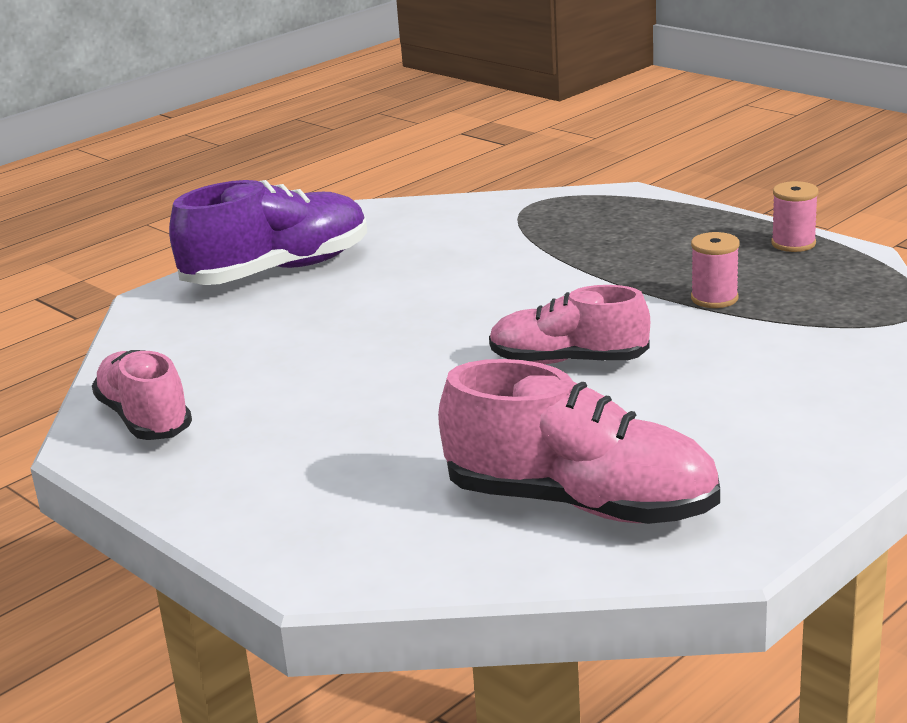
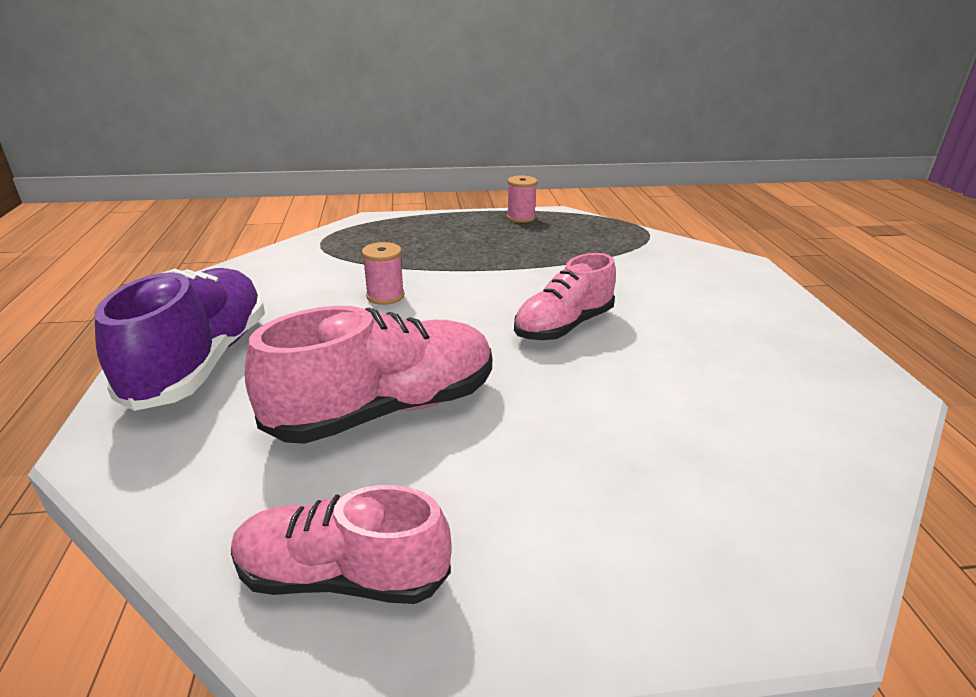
camera: 55 degrees left, 5 degrees up
pink shoe [438,359,720,524] -> pink shoe moved to [245,306,492,444]
pink spool [691,232,740,308] -> pink spool moved to [362,242,404,305]

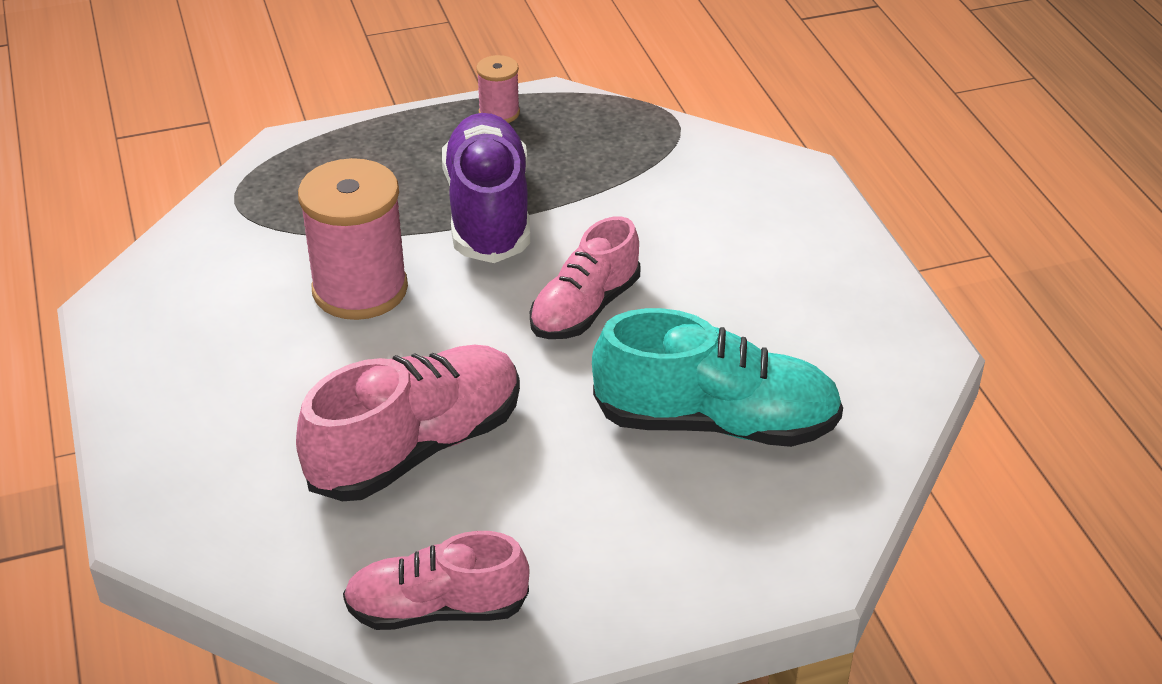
camera: 10 degrees left, 10 degrees up
purple shoe [94,268,265,411] -> purple shoe moved to [442,113,530,263]
pink spool [362,242,404,305] -> pink spool [298,158,408,320], size x2.03
none -> turquoise shoe [592,308,843,447]

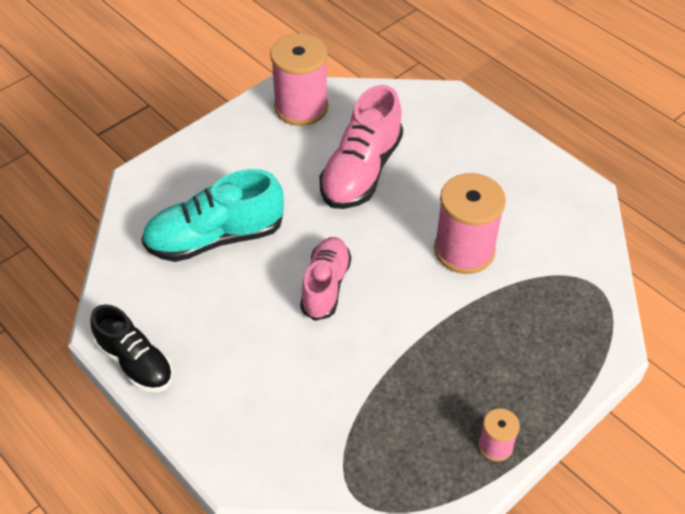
camera: 155 degrees right, 10 degrees up
pink shoe [343,531,530,630] -> pink spool [270,33,328,126]
purple shoe [442,113,530,263] -> none
none -> black shoe [90,304,173,392]

